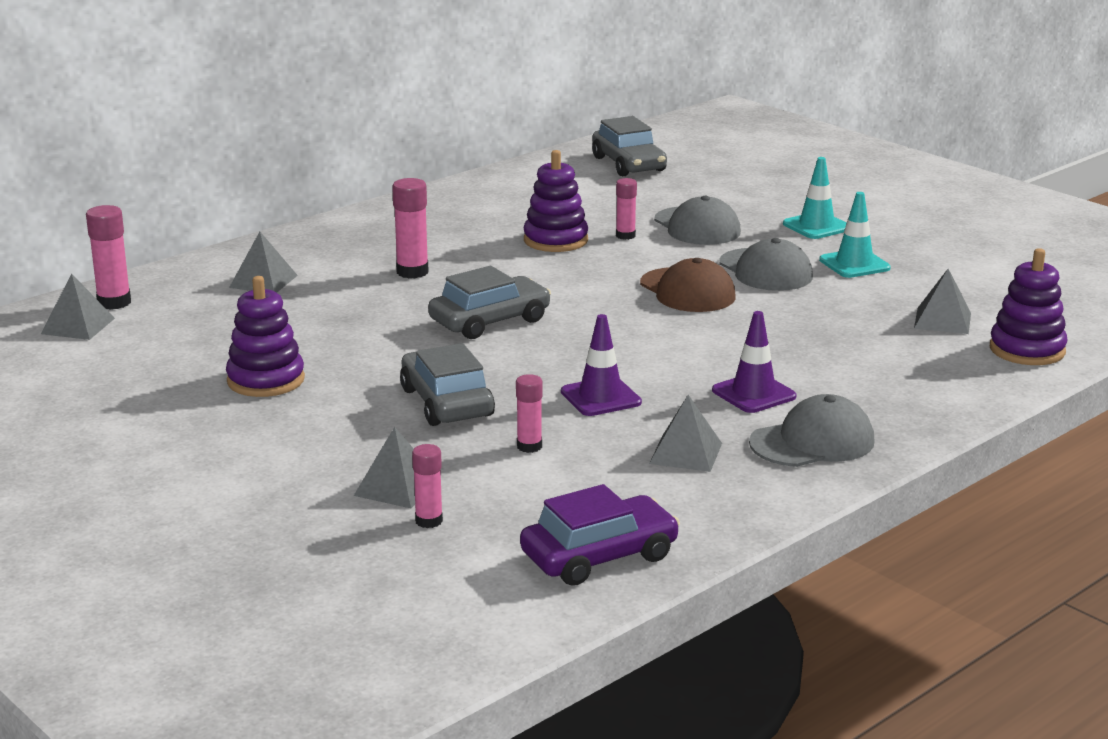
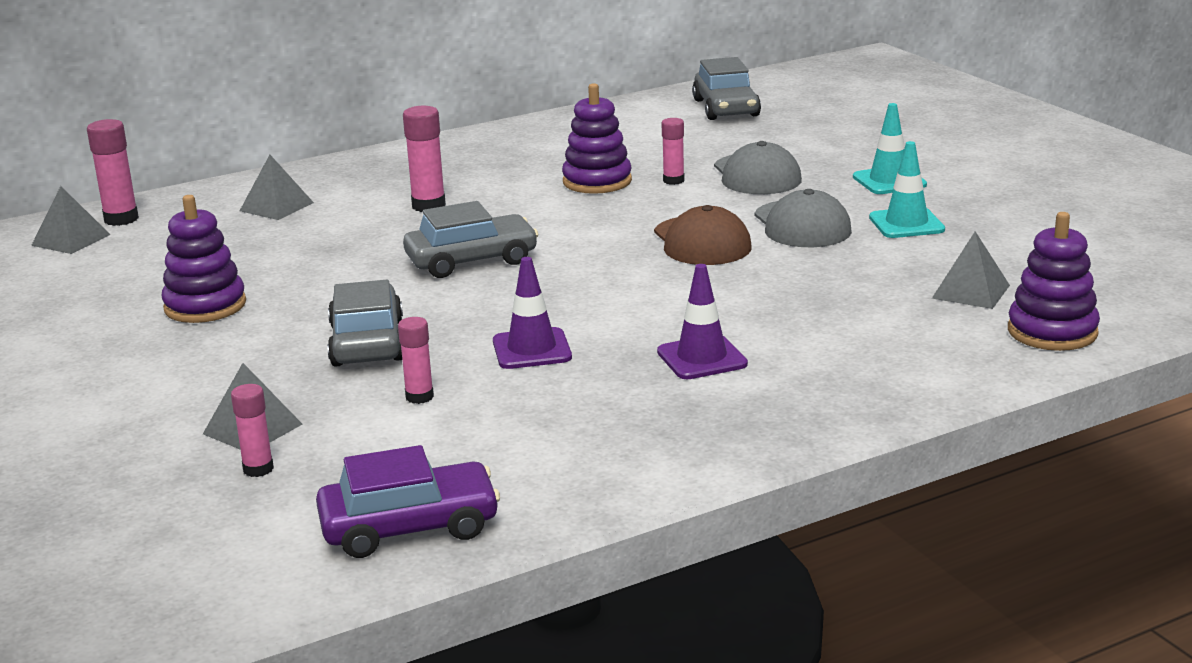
camera: 15 degrees right, 0 degrees up
grey pyramid [649,395,722,472] -> none
grey cap [749,394,875,467] -> none

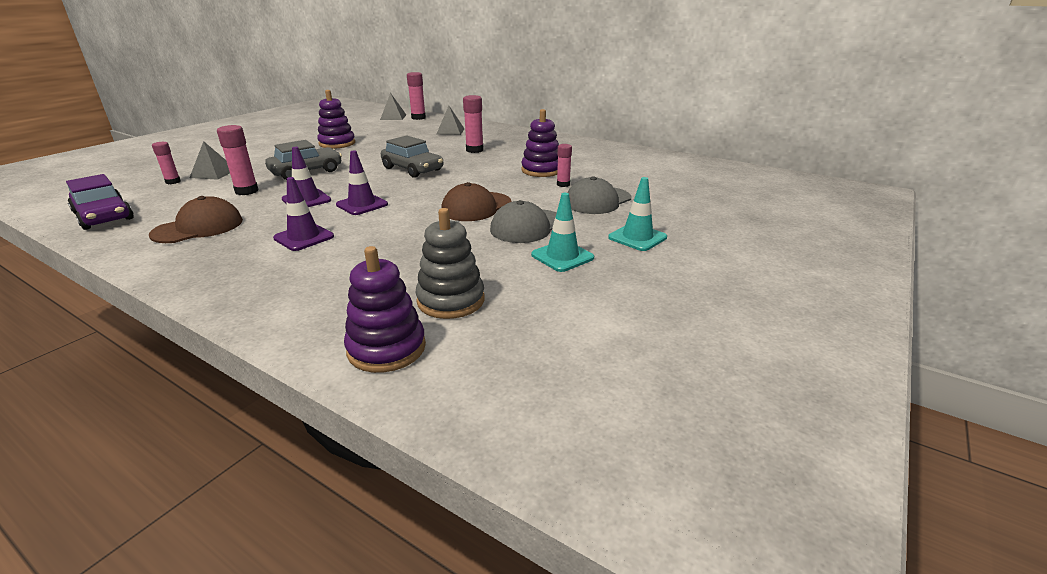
camera: 60 degrees right, 5 degrees up
pink glue stick [398,317,434,404] -> pink glue stick [217,125,259,195], size x1.55
grey car [692,57,761,120] -> none
grey pyramid [932,232,1010,309] -> grey stacking toy [416,208,485,319]
none -> brown cap [149,196,243,243]
none -> purple traffic cone [336,151,388,215]

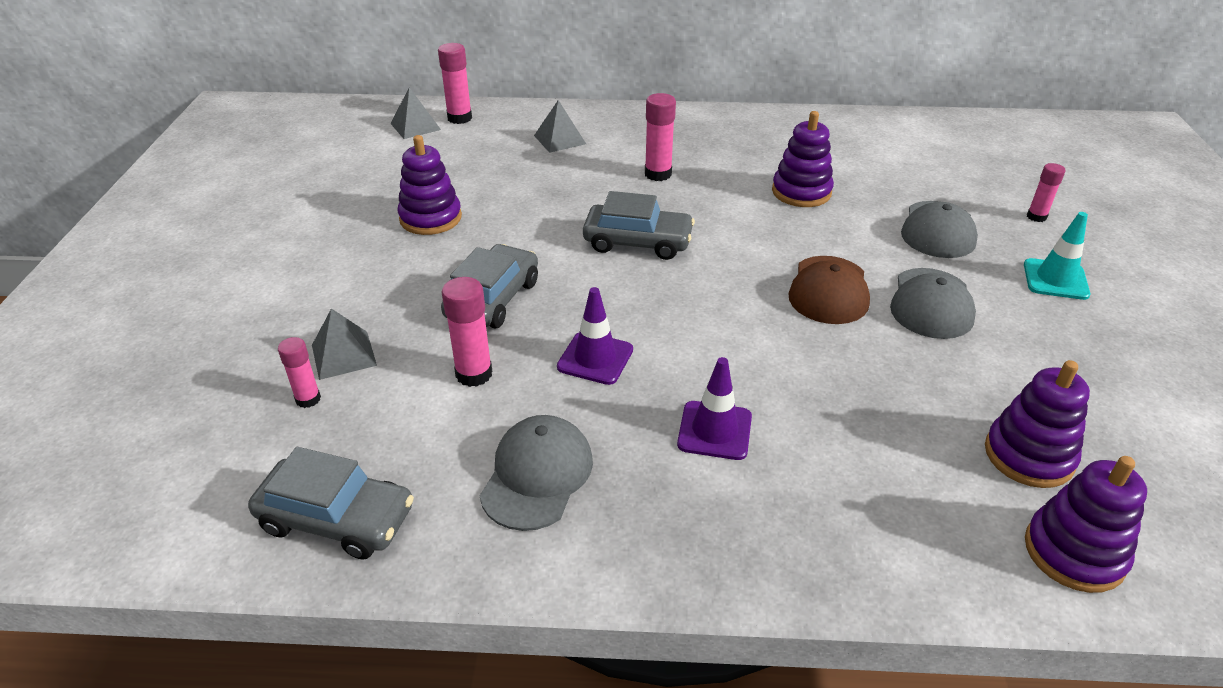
camera: 30 degrees left, 10 degrees up
purple car [66,174,134,230] -> grey car [248,447,414,560]
brown cap [149,196,243,243] -> grey cap [480,415,593,531]
purple traffic cone [336,151,388,215] -> none
grey stacking toy [416,208,485,319] -> purple stacking toy [985,360,1090,488]
turquoise traffic cone [531,193,594,272] -> none
pink glue stick [557,144,572,187] -> pink glue stick moved to [1027,163,1066,222]

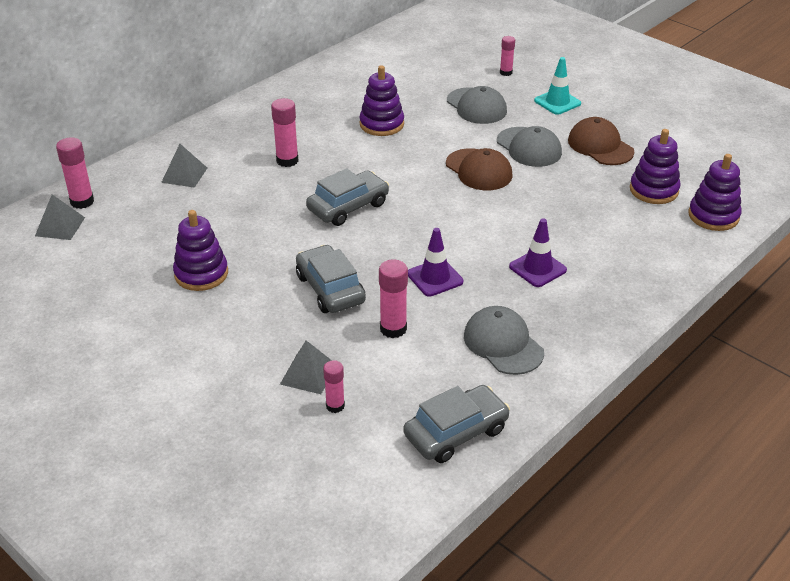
camera: 50 degrees left, 0 degrees up
none -> brown cap [568,117,634,165]

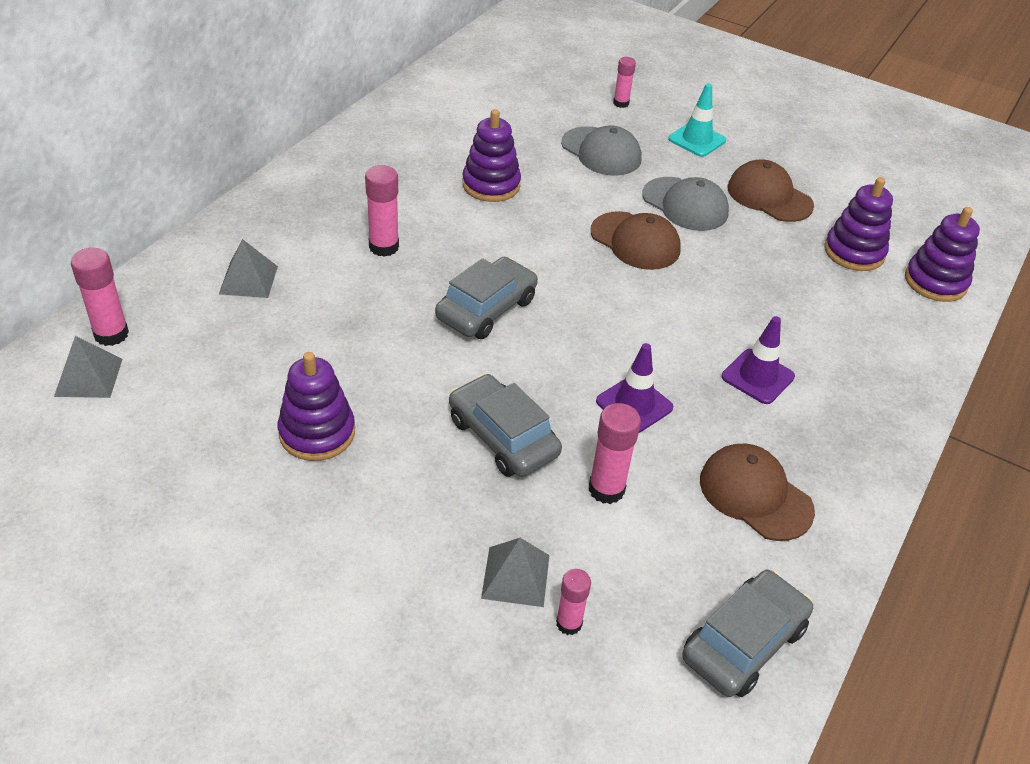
camera: 15 degrees left, 5 degrees up
grey cap [464,306,544,375] -> brown cap [700,444,815,541]

